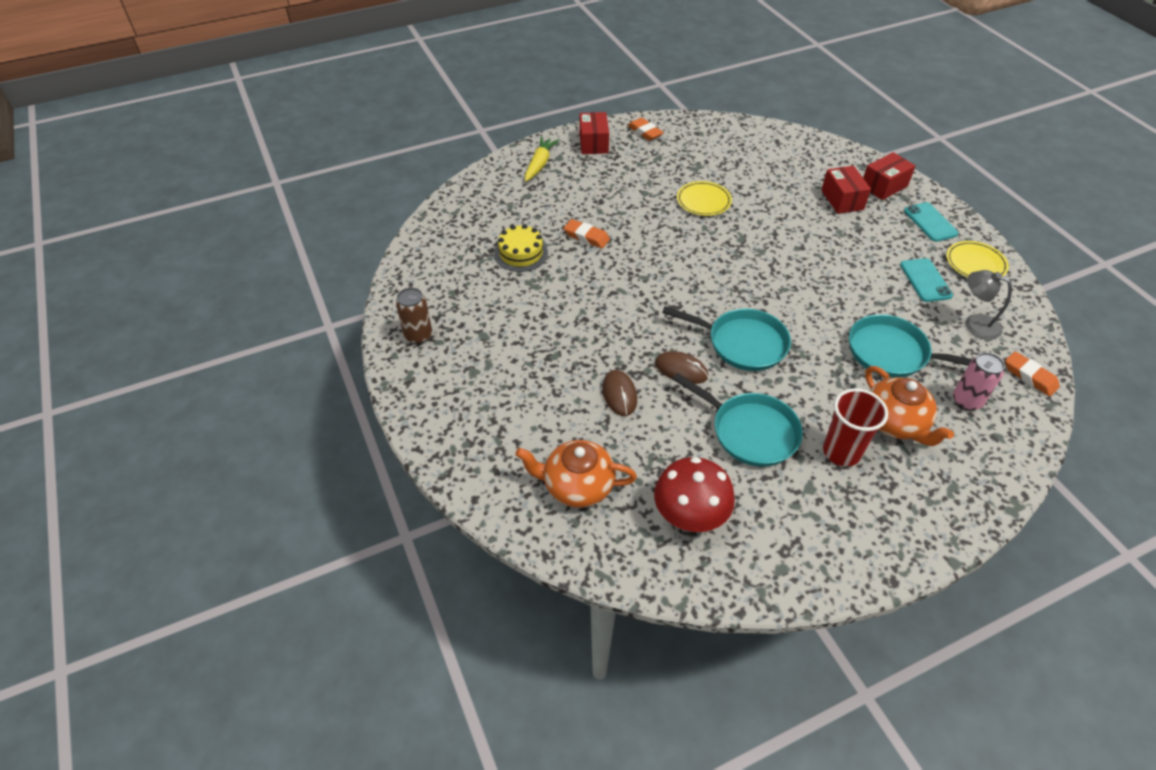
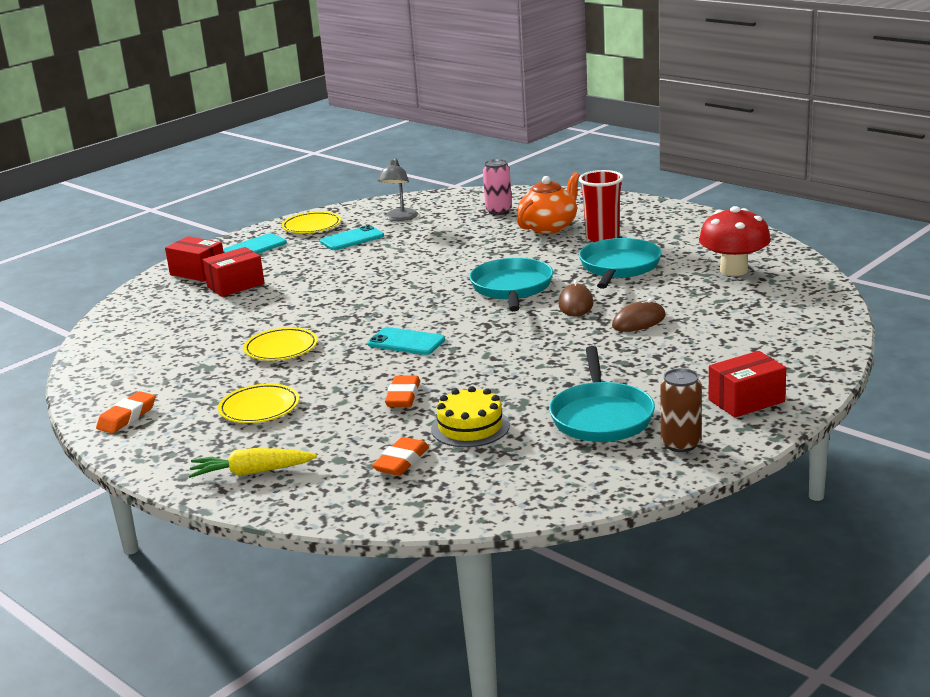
camera: 110 degrees left, 25 degrees down
orange teapot [515,440,637,507] -> none
red box [579,112,609,154] -> red box moved to [708,351,786,417]
turquoise pan [849,314,972,378] -> turquoise pan moved to [549,346,655,442]
orange eraser [1005,351,1060,396] -> orange eraser moved to [372,437,429,476]
none -> yellow plate [218,383,299,423]
none -> turquoise phone [368,327,445,355]

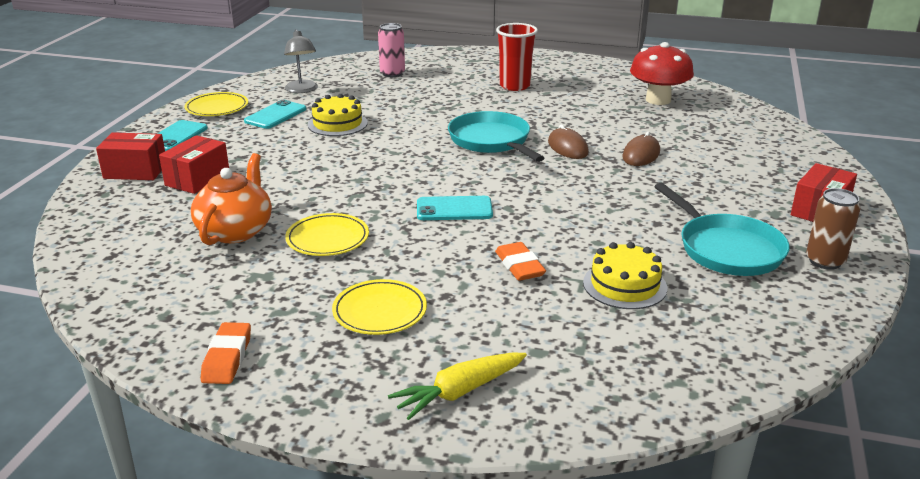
camera: 30 degrees left, 5 degrees up
orange eraser [372,437,429,476] -> none
orange teapot [517,172,580,234] -> orange teapot moved to [191,153,272,245]
turquoise pan [579,238,662,289] -> none
none -> yellow cake [308,94,368,136]

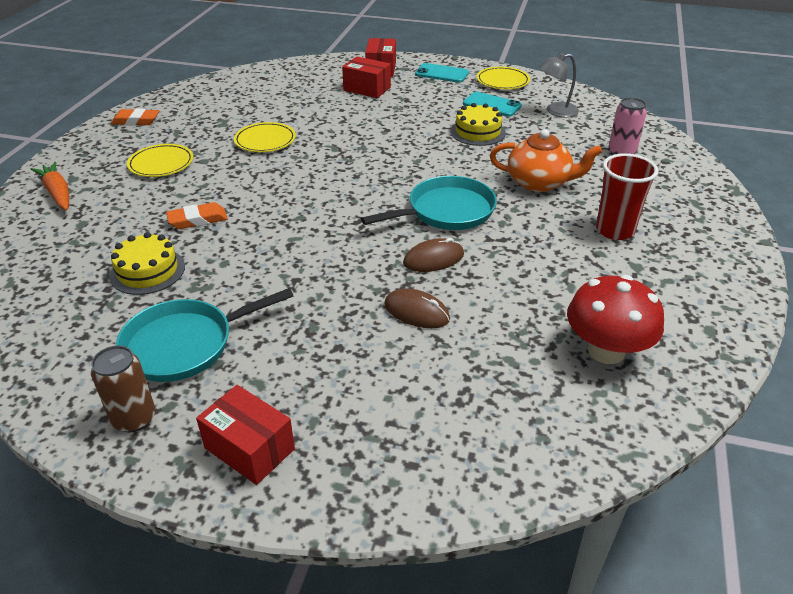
camera: 90 degrees right, 10 degrees up
orange teapot [191,153,272,245] -> orange teapot moved to [490,129,602,192]
yellow carrot [388,353,527,420] -> orange carrot [30,162,69,210]
turquoise phone [417,196,493,220] -> none

